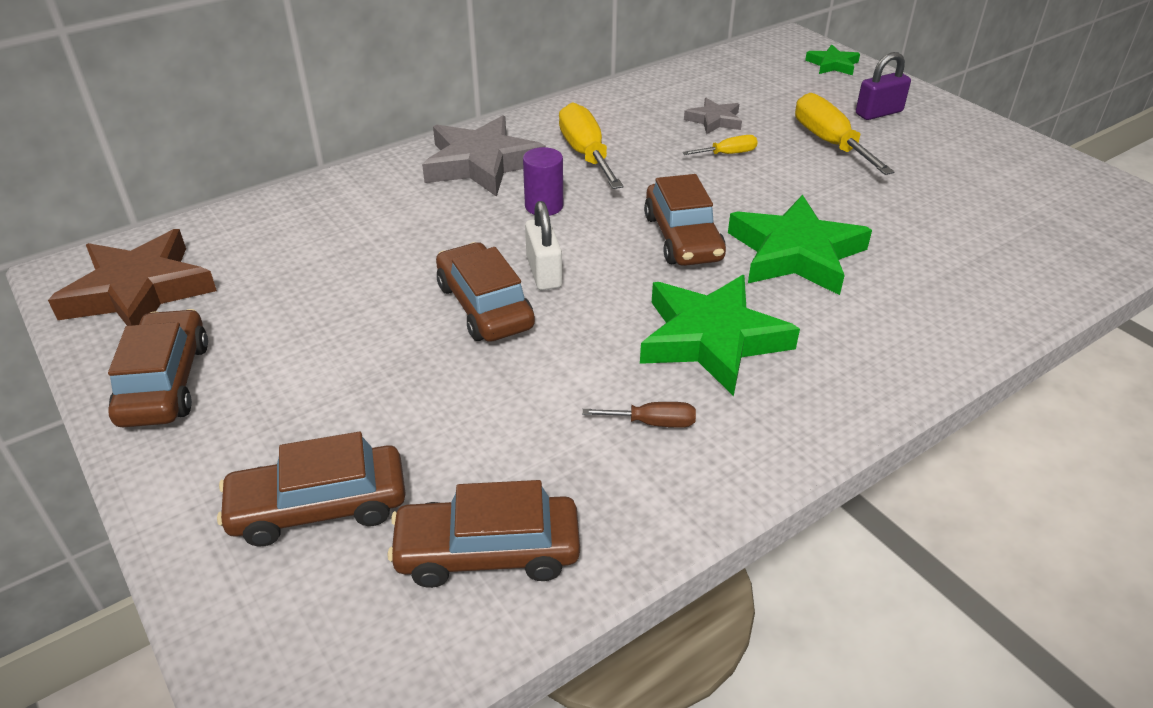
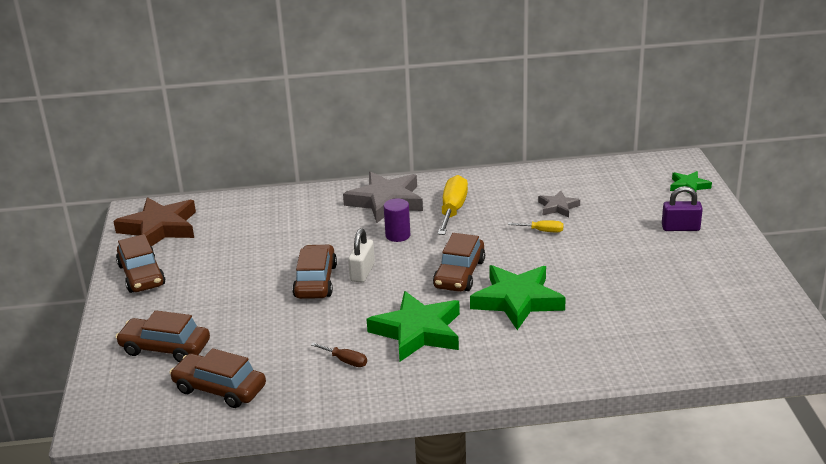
camera: 30 degrees right, 10 degrees down
brown car [108,309,208,427] -> brown car turned 135 degrees clockwise [116,234,166,293]
yellow screwdriver [795,93,894,175] -> none

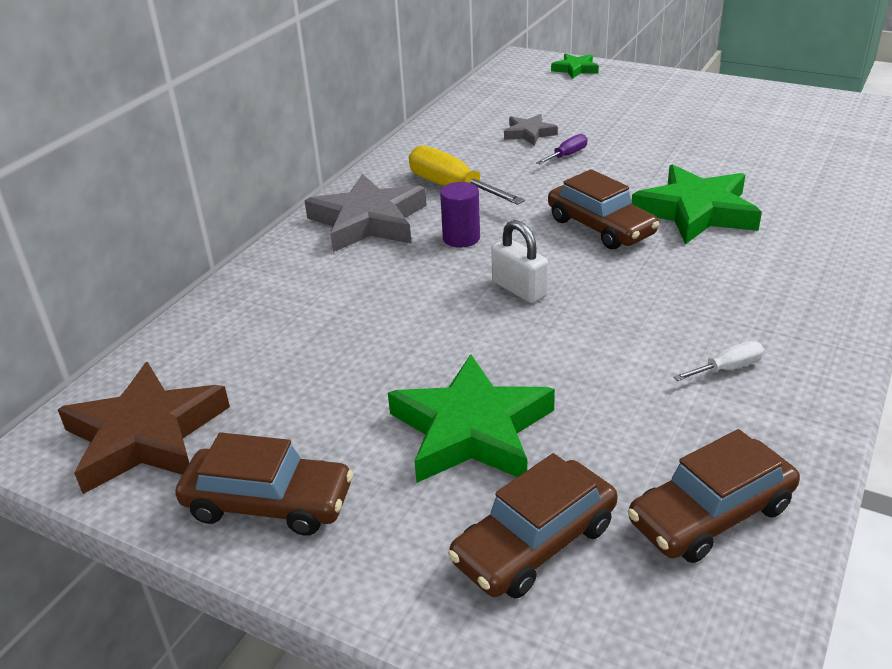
camera: 55 degrees left, 5 degrees up
brown car [292,244,337,299] -> none
brown screwdriver [311,342,367,367] -> white screwdriver [673,341,764,381]
green star [366,291,460,362] -> green star moved to [388,354,555,483]
yellow screwdriver [508,220,563,232] -> purple screwdriver [536,134,588,164]
purple padlock [662,186,703,231] -> none

